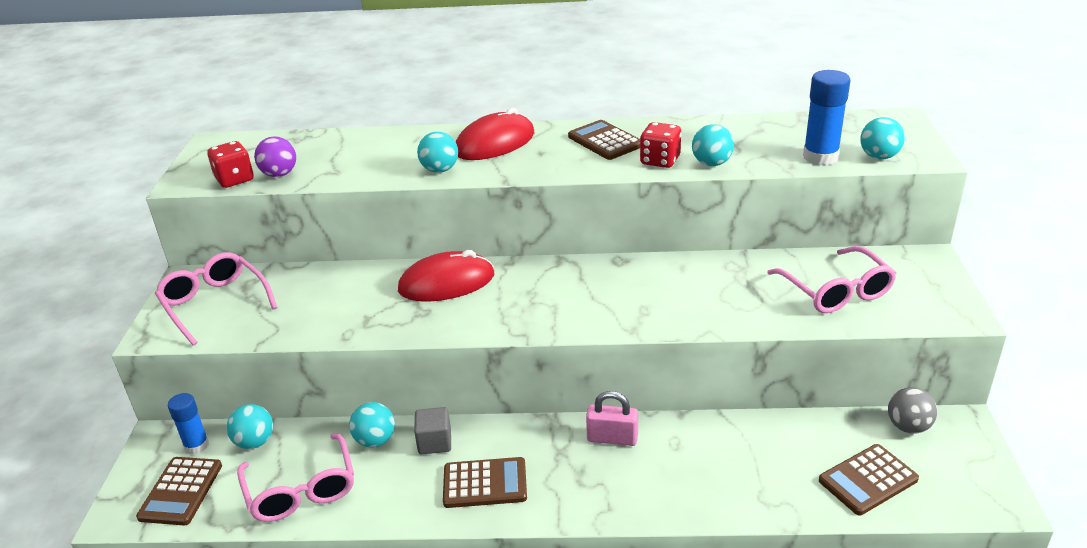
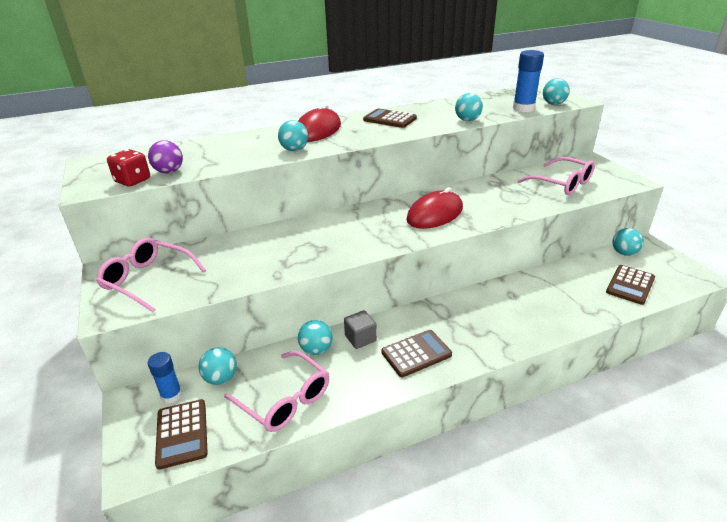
camera: 25 degrees left, 0 degrees up
red mouse [398,250,494,302] -> red mouse moved to [406,187,463,229]
pink padlock [586,391,638,446] -> none
red dice [640,122,682,168] -> none
grey ball [888,387,937,434] -> turquoise ball [612,228,644,256]

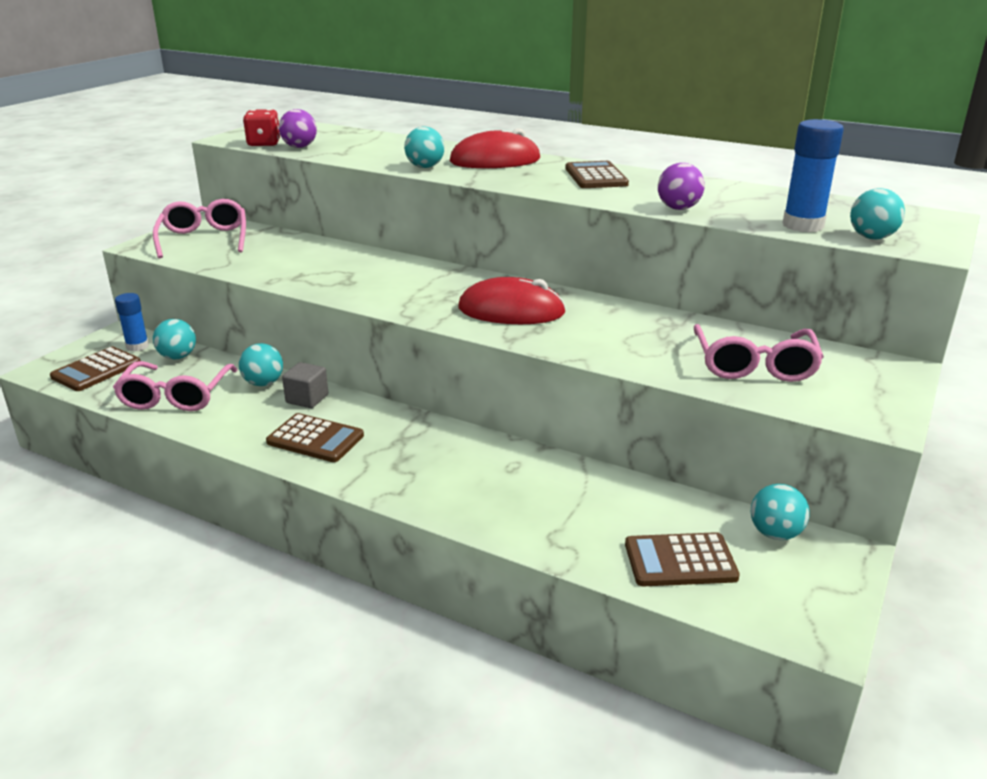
camera: 50 degrees right, 5 degrees down
turquoise ball [455,93,483,121] -> purple ball [658,163,704,210]

